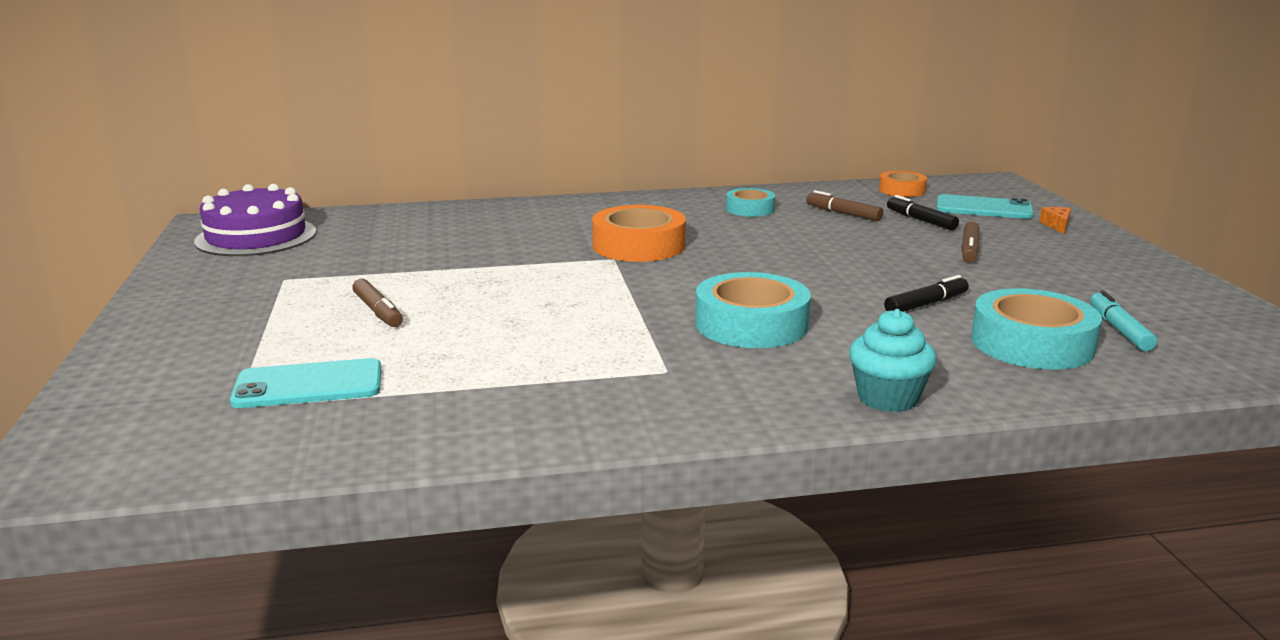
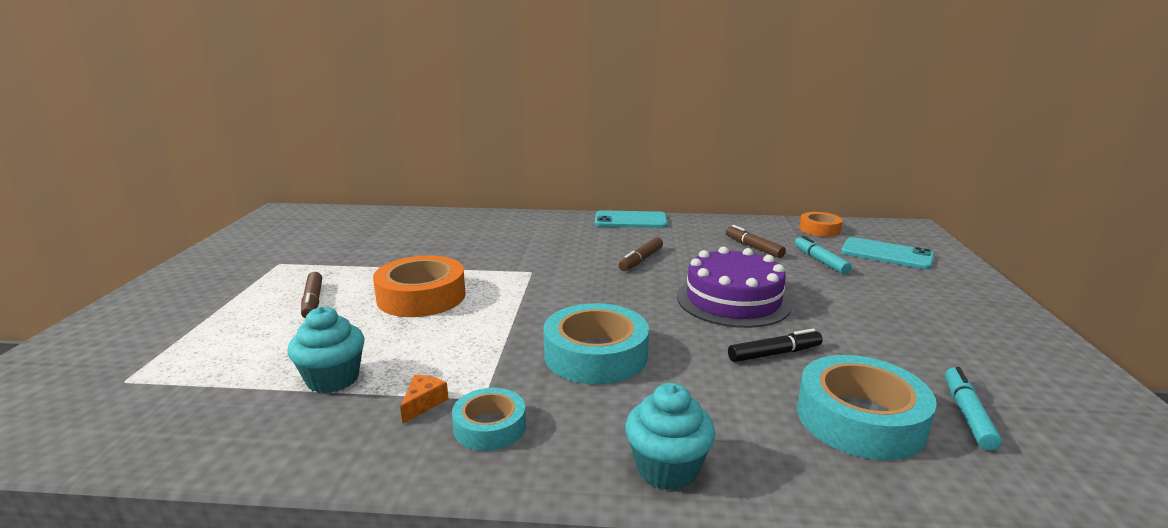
camera: 15 degrees right, 0 degrees up
purple cake [194,184,316,256] -> purple cake moved to [677,246,792,328]
turquoise phone [230,358,382,408] -> turquoise phone moved to [595,210,668,228]
orange tape [592,205,686,262] -> orange tape moved to [373,255,466,317]
turquoise tape [726,188,775,217] -> turquoise tape moved to [452,388,526,451]
black marker [887,195,959,230] -> turquoise marker [795,236,852,274]
brown marker [961,222,980,262] -> brown marker moved to [619,237,663,271]
orange cheese [1040,207,1071,234] -> orange cheese moved to [400,375,449,424]
none -> turquoise cupcake [287,306,365,393]

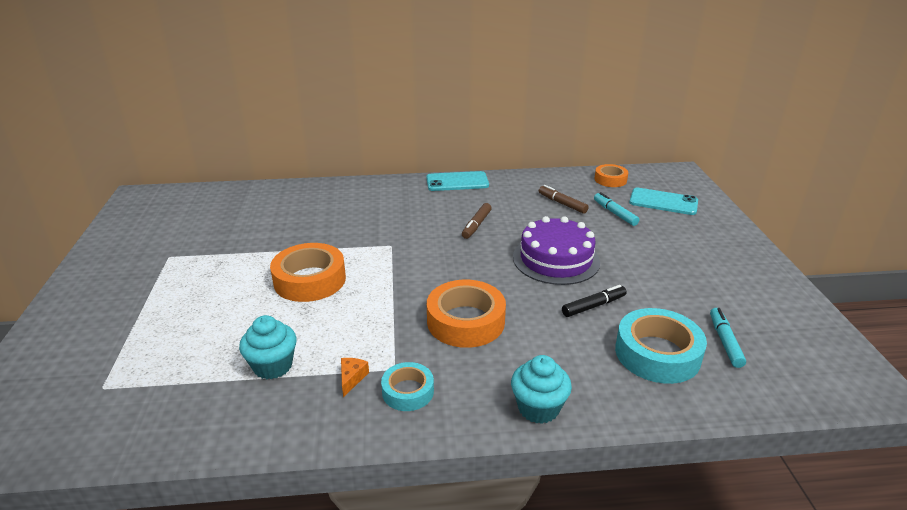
camera: 10 degrees left, 10 degrees up
brown marker [301,272,322,318] -> none
turquoise tape [544,303,649,385] -> orange tape [427,280,506,348]

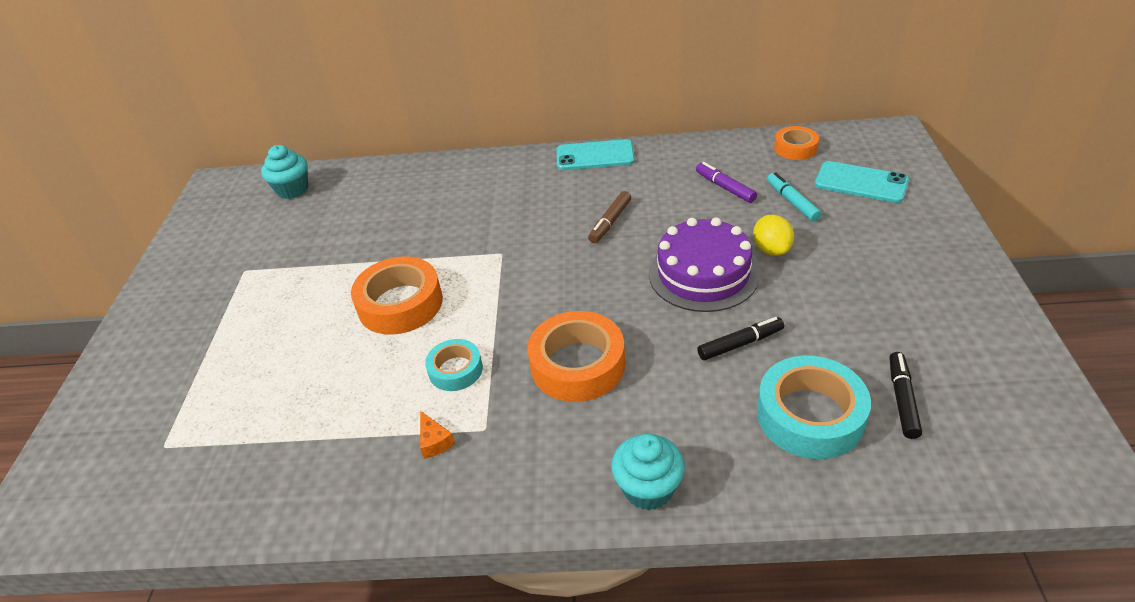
camera: 10 degrees right, 10 degrees up
turquoise cupcake [239,315,297,380] -> turquoise cupcake moved to [261,145,308,199]
orange cheese [341,358,369,397] -> orange cheese turned 135 degrees clockwise [420,411,455,459]
turquoise tape [381,362,434,411] -> turquoise tape moved to [425,339,483,391]
brown marker [539,185,589,214] -> purple marker [696,162,757,203]
turquoise marker [710,308,746,368] -> black marker [889,352,922,439]
none -> yellow lemon [753,215,794,256]

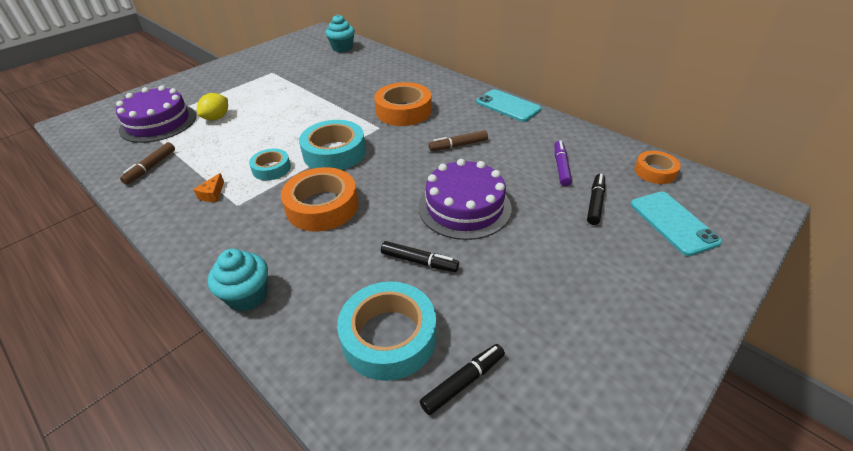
camera: 40 degrees right, 0 degrees up
orange tape [351,256,443,335] -> orange tape moved to [374,82,432,126]
yellow lemon [753,215,794,256] -> yellow lemon moved to [197,93,228,120]
turquoise marker [767,172,822,222] -> black marker [587,174,605,225]
none -> purple cake [116,86,196,143]
none -> brown marker [120,142,175,185]
none -> turquoise tape [299,120,366,170]

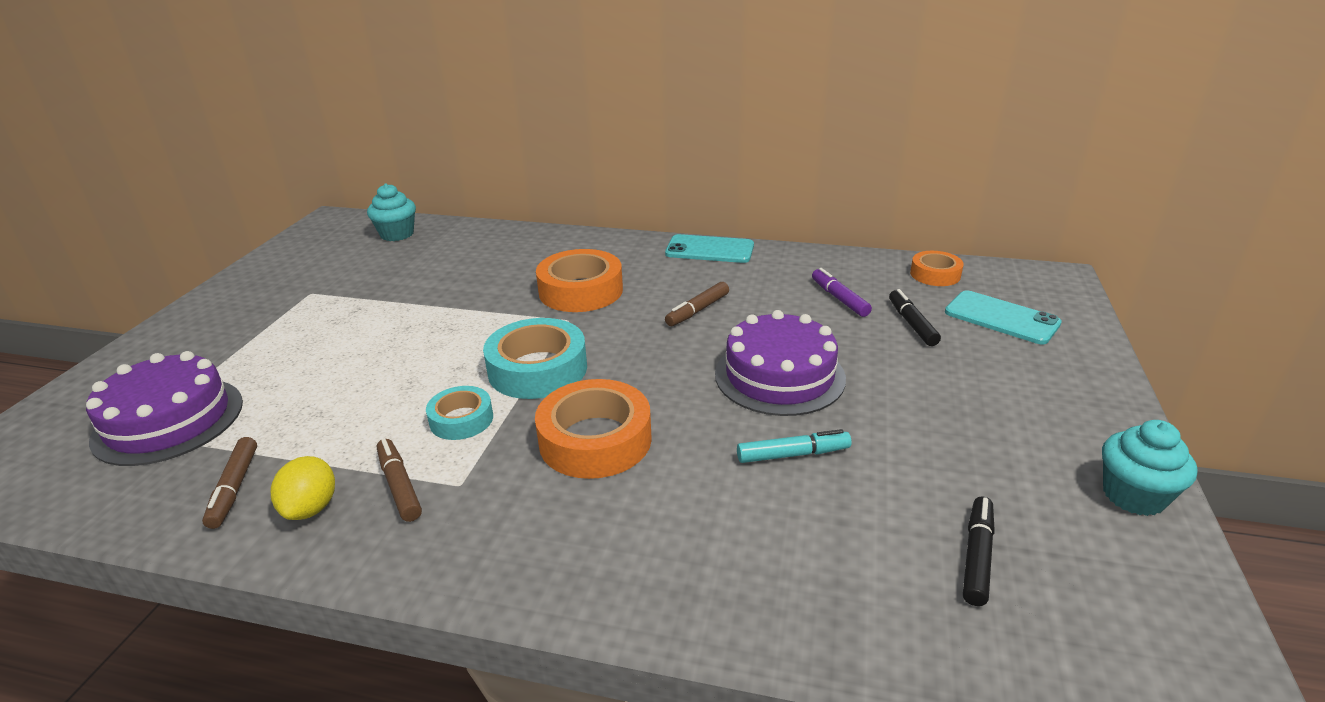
camera: 30 degrees left, 10 degrees down
orange cheese [193,173,224,202] -> brown marker [377,439,422,522]
yellow lemon [197,93,228,120] -> yellow lemon moved to [271,456,335,520]
turquoise cupcake [208,249,268,312] -> turquoise cupcake moved to [1102,420,1198,516]
turquoise tape [337,281,436,381] -> none
black marker [381,241,459,272] -> turquoise marker [737,429,852,463]

